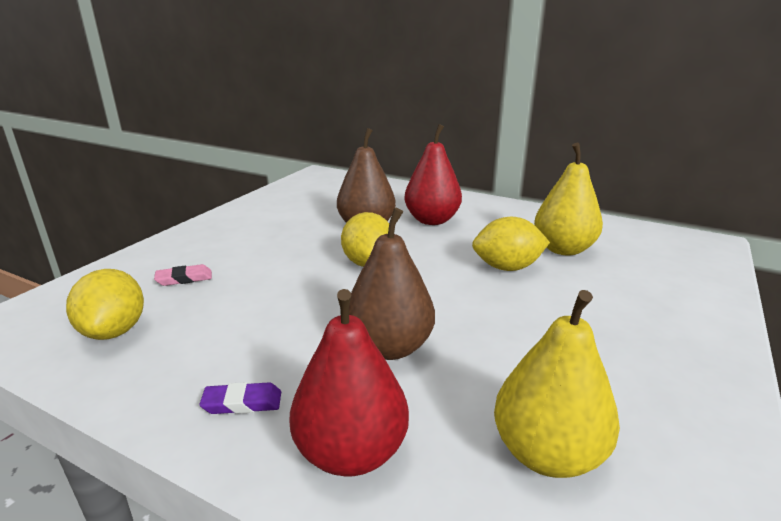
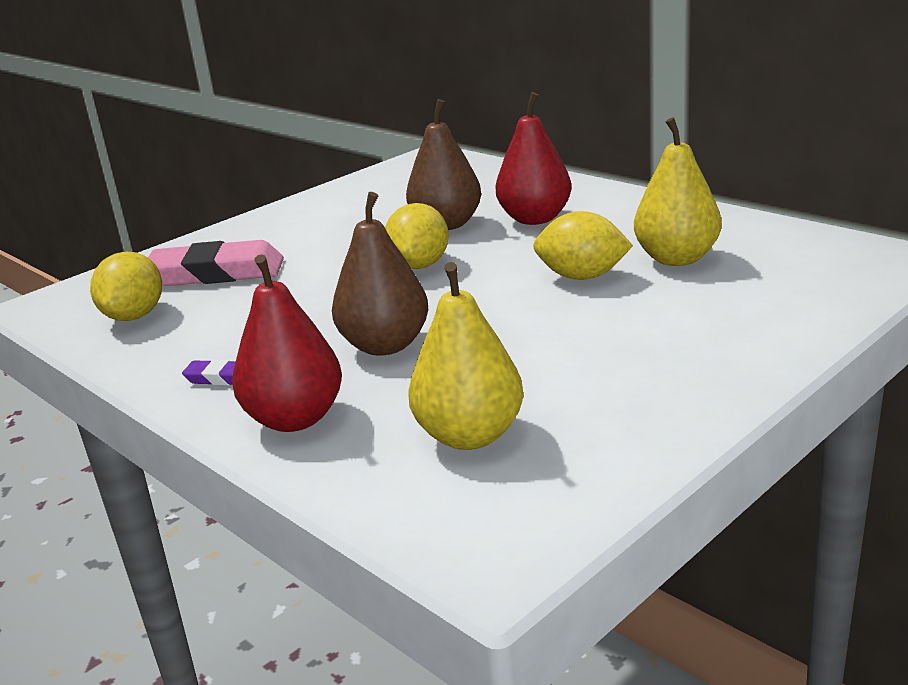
camera: 20 degrees right, 0 degrees up
pink eraser [154,264,212,286] -> pink eraser [148,240,284,286], size x2.25

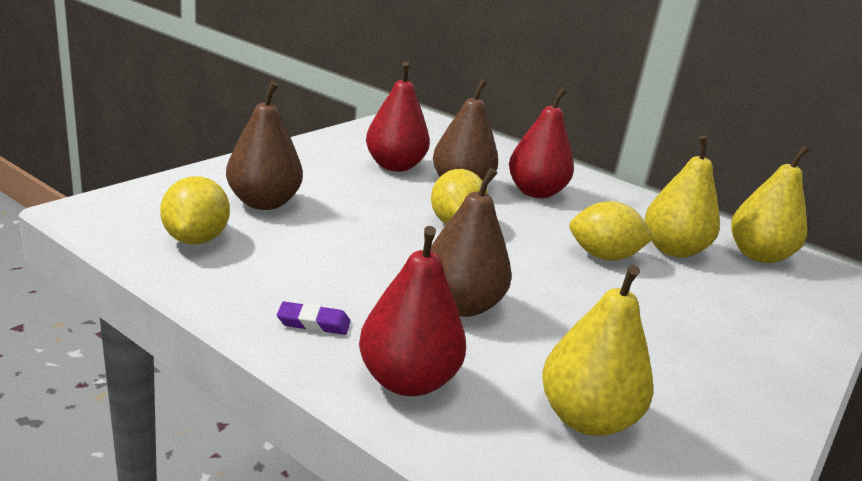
camera: 15 degrees left, 0 degrees up
pink eraser [148,240,284,286] -> brown pear [226,81,303,210]
none -> red pear [366,62,430,172]
none -> yellow pear [731,145,810,263]

